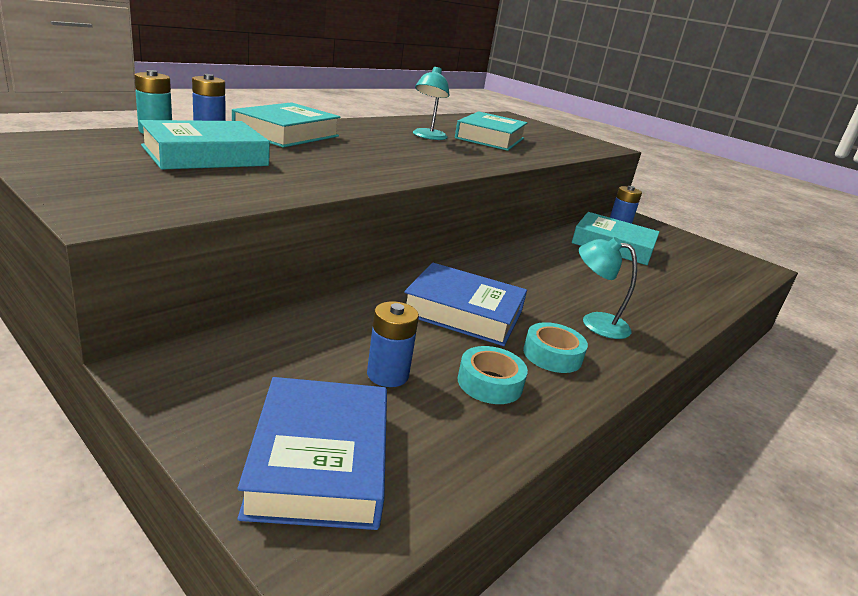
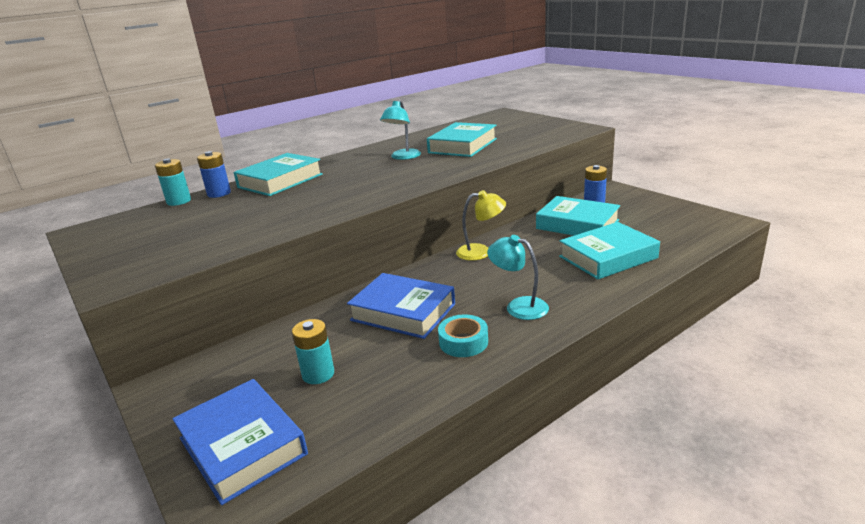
camera: 15 degrees right, 0 degrees up
turquoise book [139,120,270,169] -> turquoise book moved to [559,222,660,279]
blue book [237,377,387,530] -> blue book turned 45 degrees counterclockwise [173,379,308,505]
blue battery [367,301,419,387] -> turquoise battery [292,319,334,384]
turquoise tape [458,346,528,404] -> none
none -> yellow lamp [456,190,506,261]

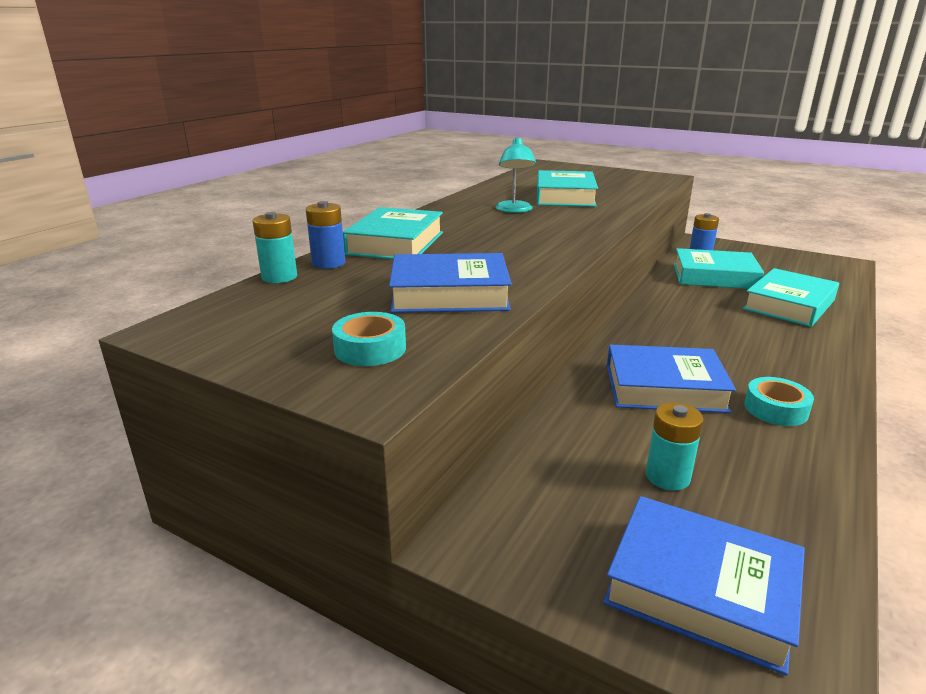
camera: 25 degrees left, 0 degrees up
yellow lamp [456,190,506,261] -> none
turquoise lamp [487,235,549,320] -> none
none -> turquoise tape [332,312,406,366]
none -> blue book [389,253,512,313]

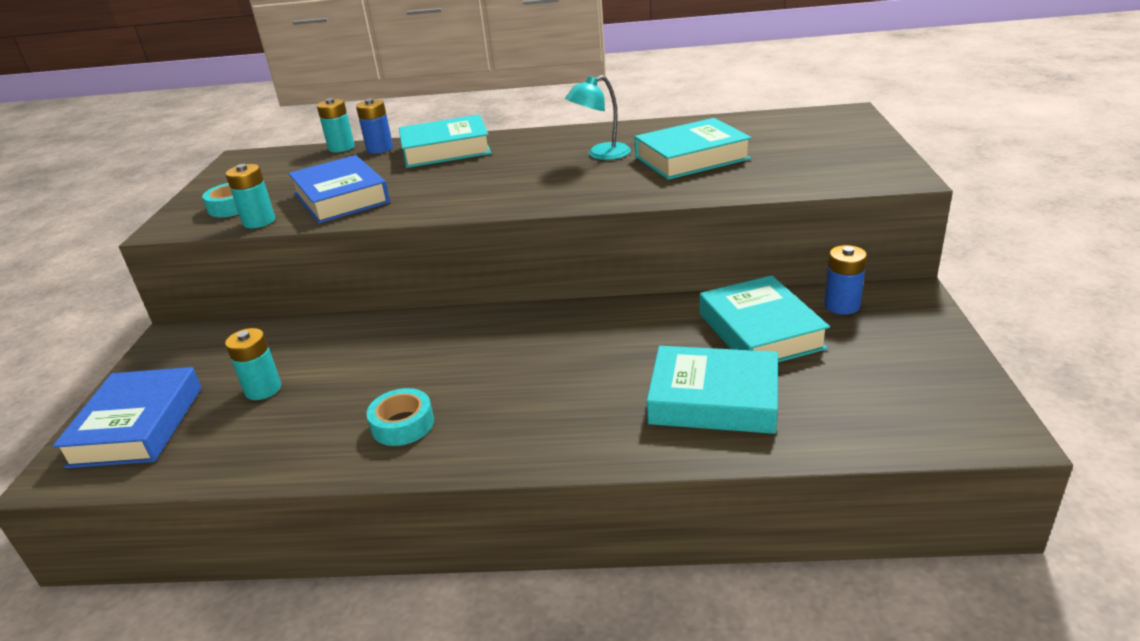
camera: 65 degrees right, 5 degrees up
blue book [607,345,736,413] -> none
none -> turquoise battery [225,164,275,228]

